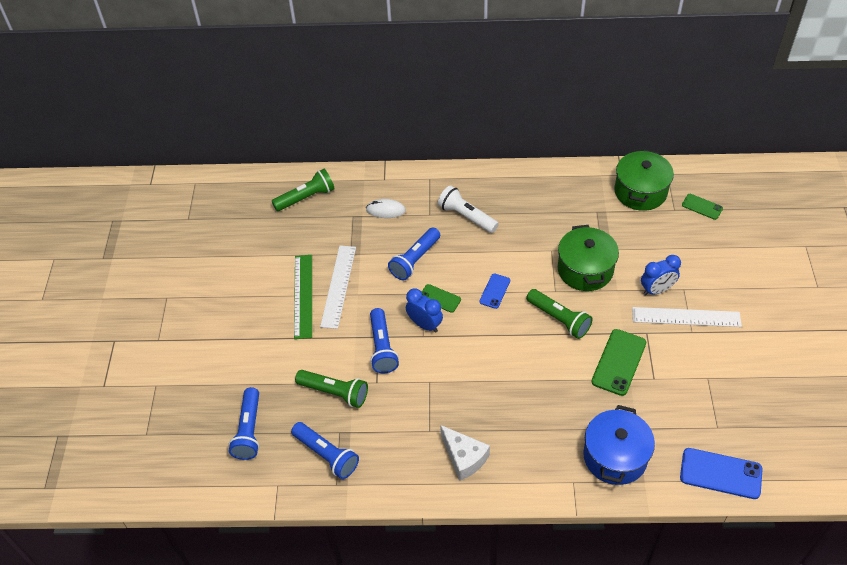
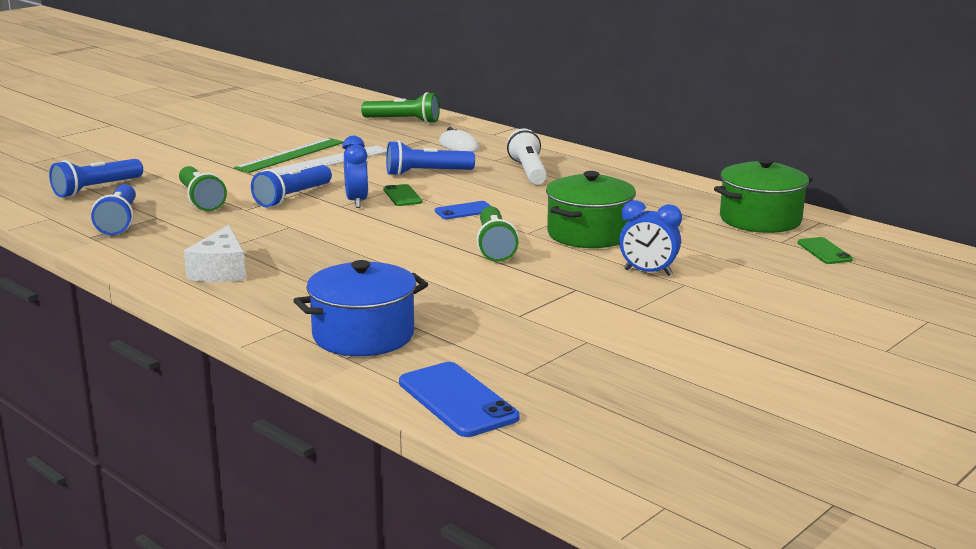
camera: 40 degrees right, 30 degrees down
green phone [591,329,646,396] -> none
white ruler [632,307,742,327] -> none

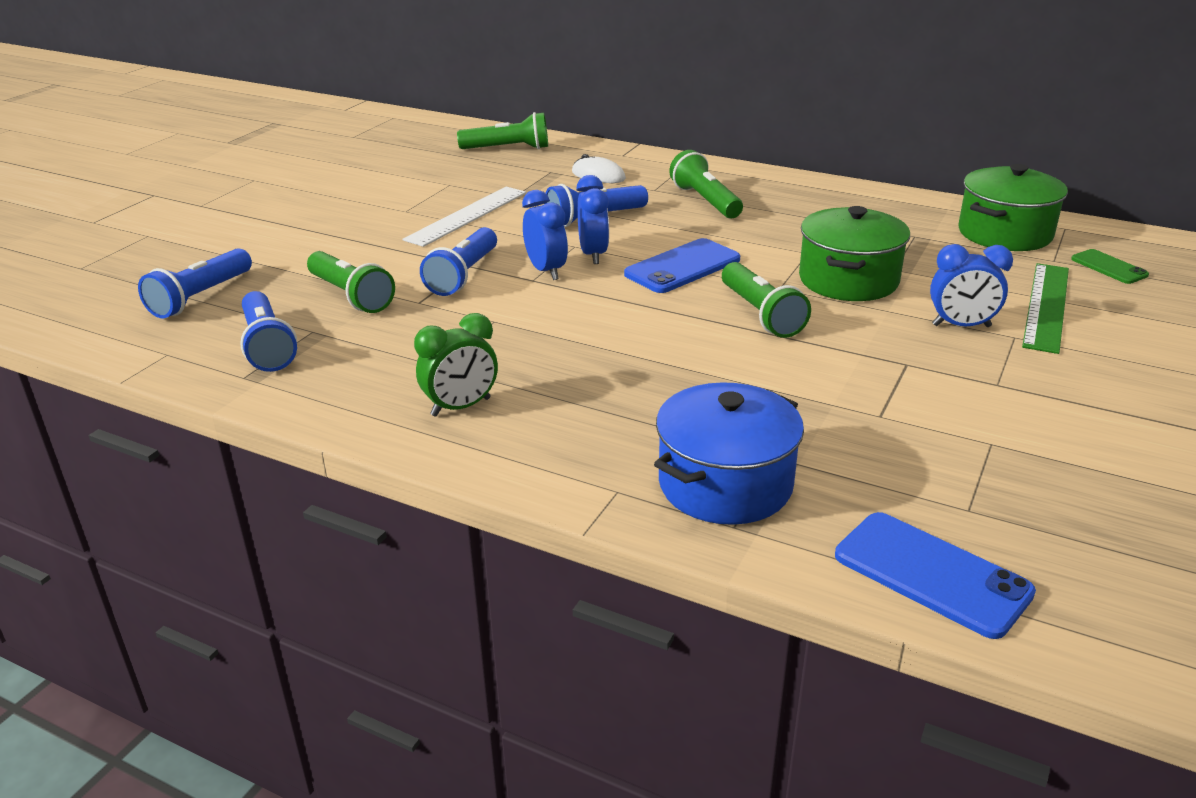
camera: 15 degrees left, 10 degrees up
white cheese [184,225,246,282] -> green clock [414,313,498,417]
green ruler [234,138,344,173] -> green ruler moved to [1022,263,1069,354]
green phone [383,184,422,206] -> blue clock [576,175,609,264]
blue phone [435,201,491,219] -> blue phone [624,238,740,293], size x1.70
white flashlight [507,129,547,185] -> green flashlight [669,150,743,218]

